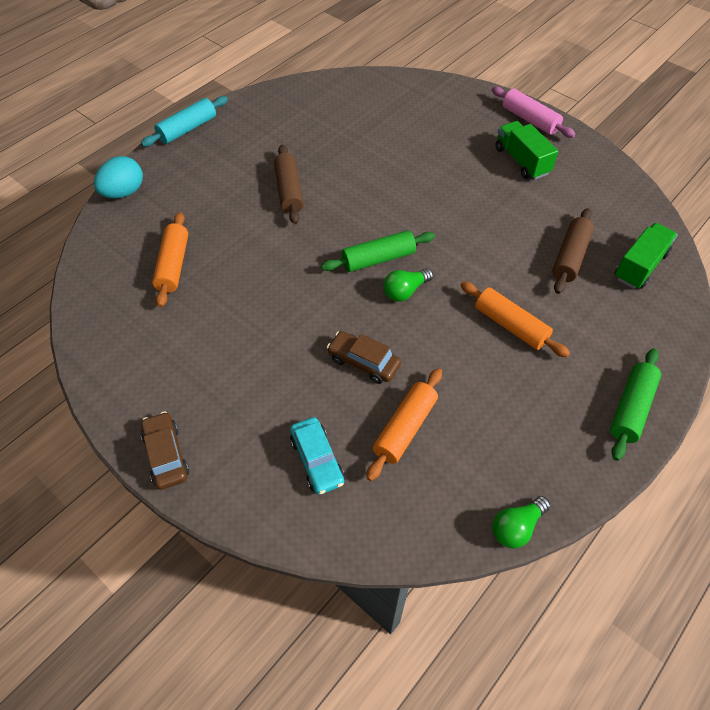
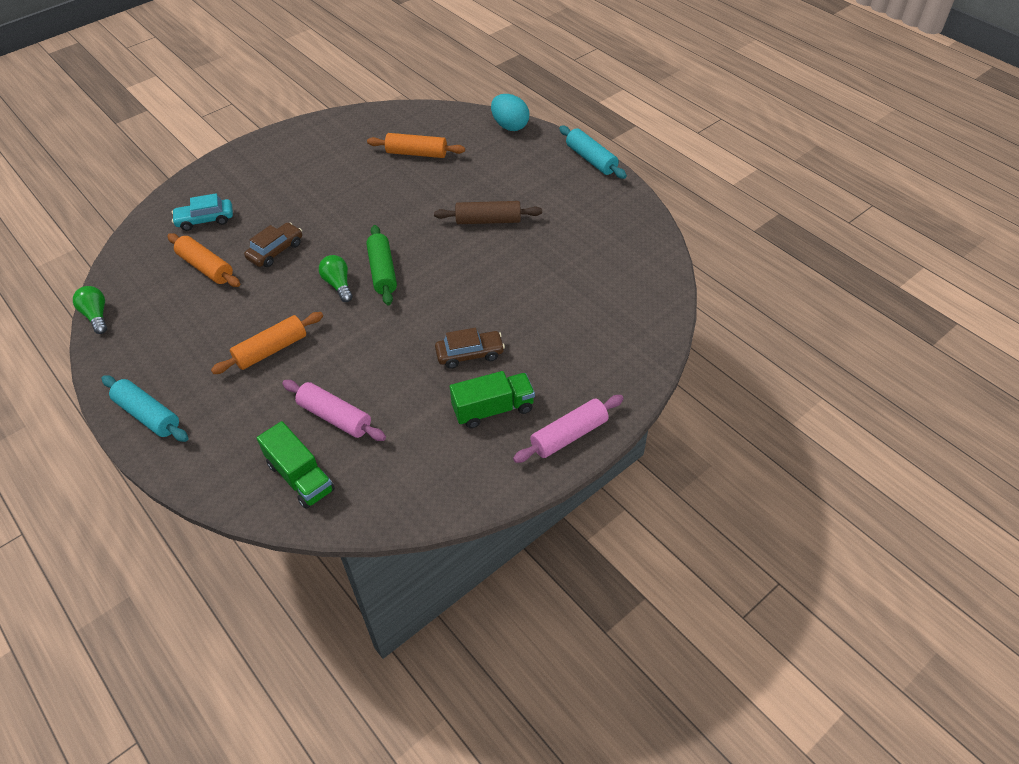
camera: 100 degrees right, 5 degrees down
brown car [141,411,189,490] -> brown car moved to [435,328,505,369]
brown rolling pin [552,208,594,294] -> pink rolling pin [282,380,386,441]
green rolling pin [610,349,661,461] -> turquoise rolling pin [102,375,188,442]

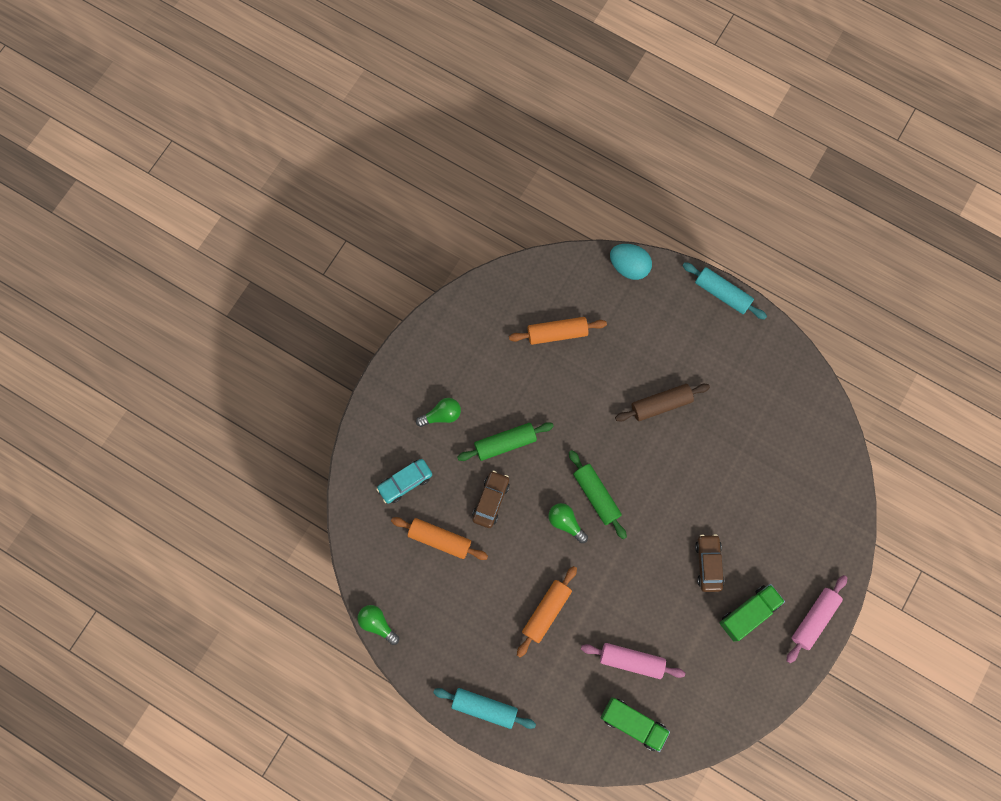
camera: 20 degrees left, 25 degrees up
brown car [435,328,505,369] -> brown car turned 60 degrees counterclockwise [695,534,724,592]
none -> green light bulb [416,398,461,427]
none -> green rolling pin [457,422,554,461]

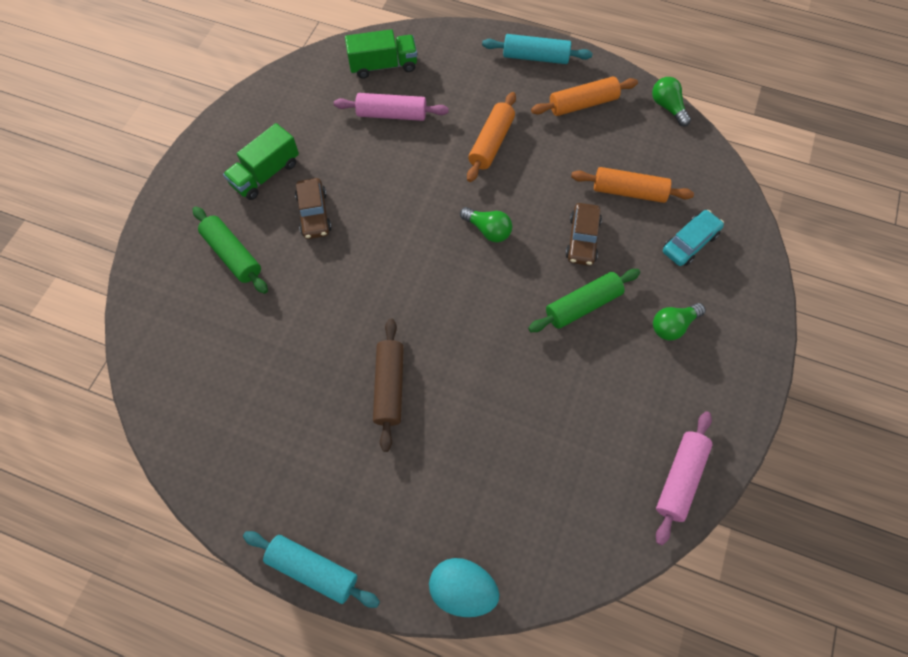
camera: 170 degrees right, 10 degrees down
green light bulb [357,605,399,645] -> green light bulb turned 150 degrees counterclockwise [652,77,691,126]
orange rolling pin [509,317,607,345] -> orange rolling pin moved to [531,76,638,116]
green rolling pin [569,450,627,539] -> green rolling pin moved to [193,206,268,294]
green truck [601,697,670,752] -> green truck turned 150 degrees clockwise [345,29,417,79]
brown rolling pin [615,384,710,422] -> brown rolling pin turned 60 degrees counterclockwise [373,319,404,452]
pink rolling pin [787,575,847,663] -> pink rolling pin moved to [656,411,712,545]

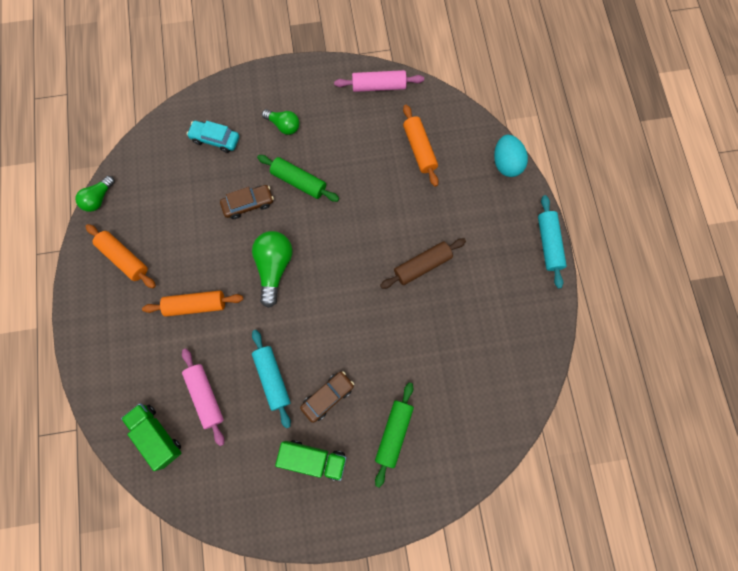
camera: 120 degrees left, 10 degrees up
green light bulb [460,207,512,242] -> green light bulb [252,231,293,308], size x1.61
turquoise rolling pin [482,34,593,64] -> turquoise rolling pin moved to [252,330,291,428]
orange rolling pin [571,167,694,203] -> orange rolling pin moved to [403,105,439,187]

